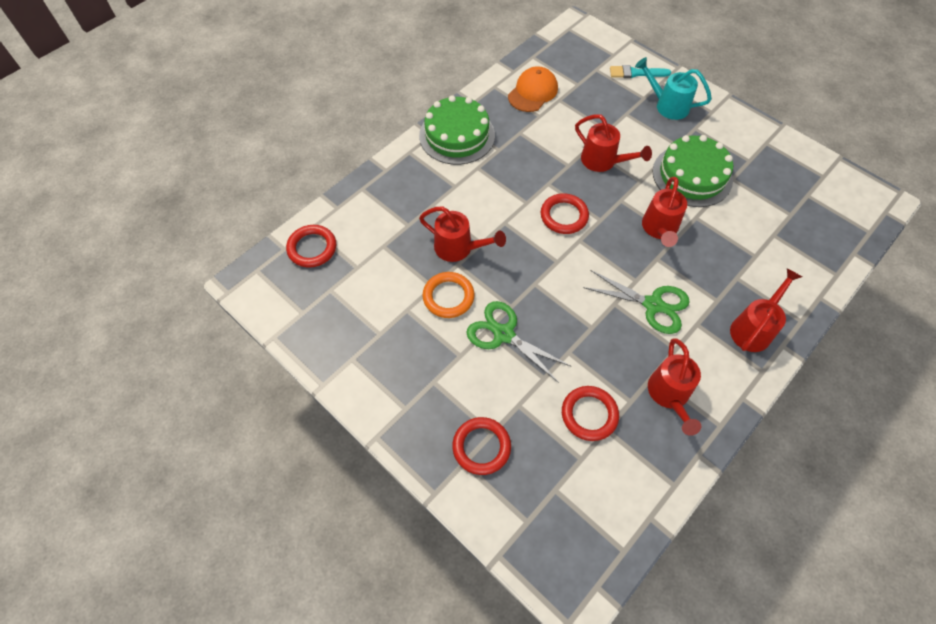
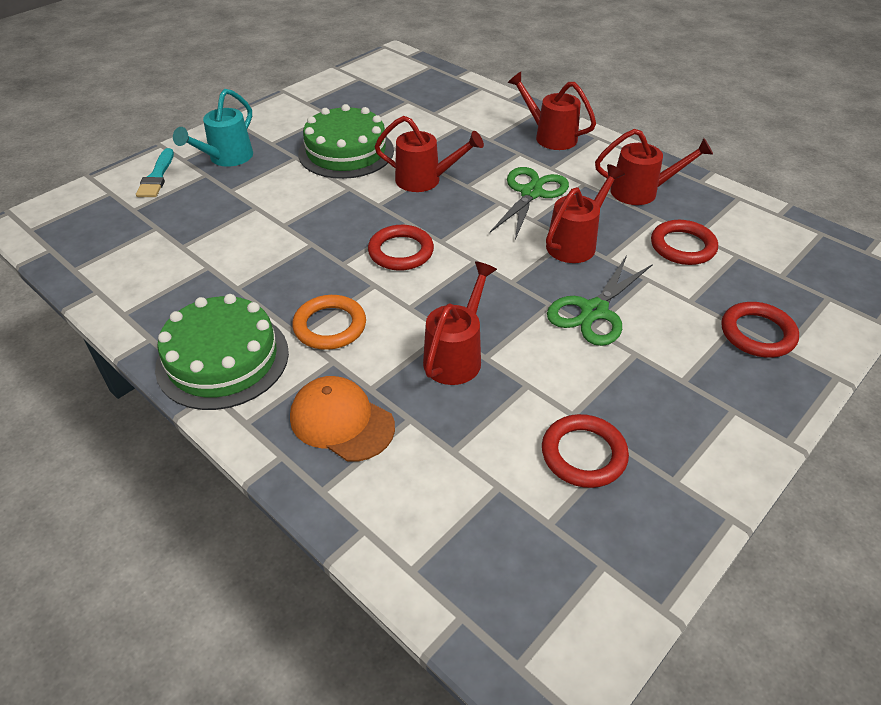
camera: 90 degrees left, 15 degrees down
red ring [286,225,336,268] -> red ring moved to [542,414,629,488]
orange ring [422,272,475,318] -> orange ring moved to [292,295,366,350]
orange cap [508,66,558,112] -> orange cap moved to [290,376,395,462]
red watering can [575,114,652,172] -> red watering can moved to [546,164,625,263]

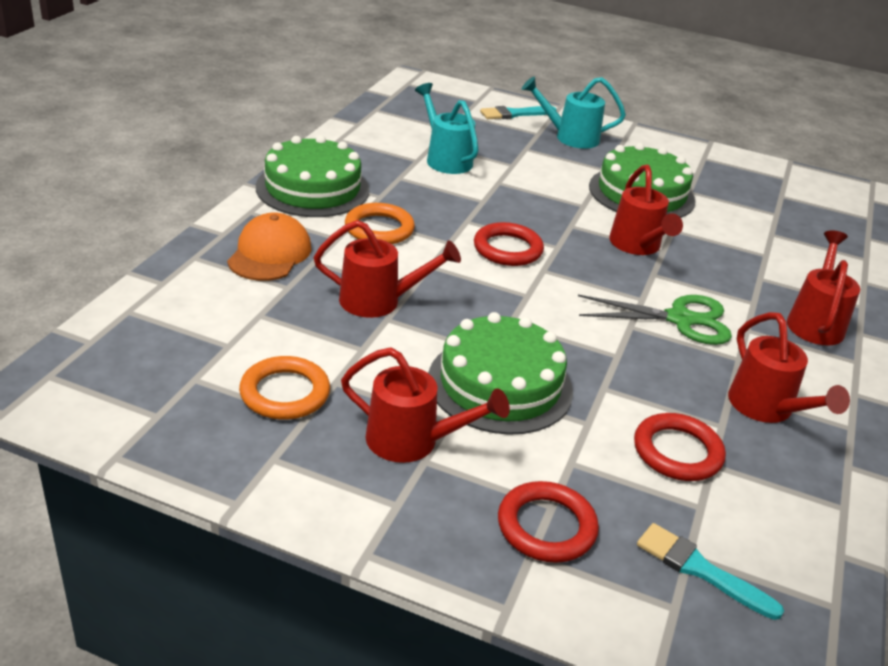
camera: 65 degrees right, 10 degrees down
red ring [542,414,629,488] -> orange ring [239,356,330,420]
red watering can [546,164,625,263] -> red watering can moved to [341,347,510,463]
green scissors [547,255,653,346] -> green cake [428,312,573,435]
none -> turquoise watering can [415,83,479,174]
none -> turquoise brush [637,523,784,620]

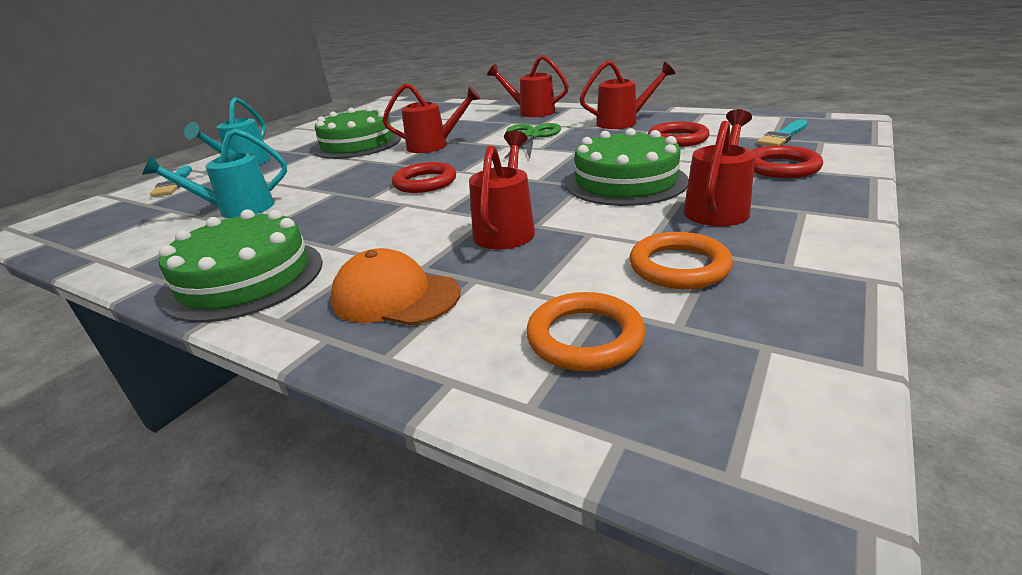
camera: 75 degrees left, 5 degrees down
orange ring [345,203,415,244] -> orange ring moved to [526,292,646,371]

